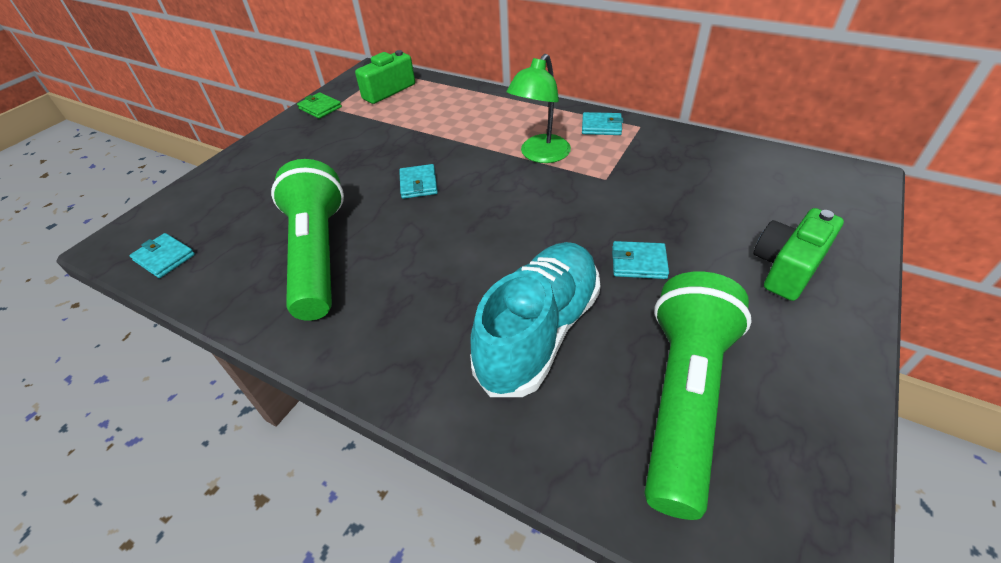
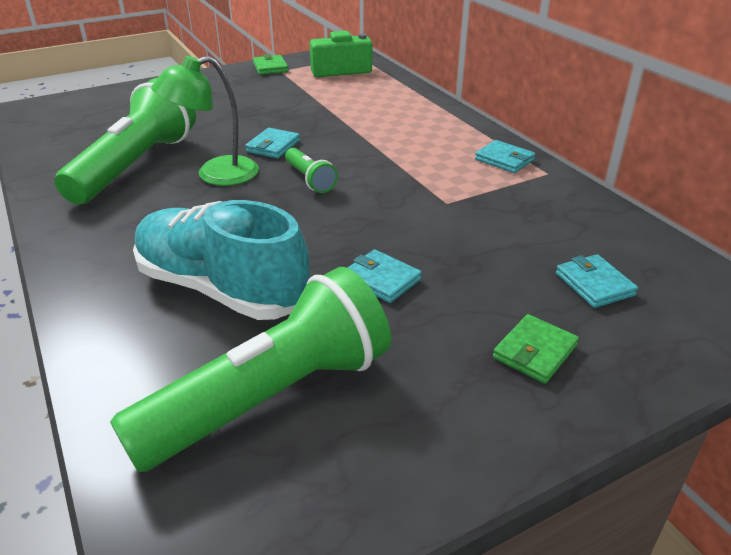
camera: 30 degrees right, 10 degrees down
turquoise wallet [130,233,195,278] -> turquoise wallet moved to [556,254,638,308]
turquoise shoe [470,242,600,397] -> turquoise shoe turned 120 degrees counterclockwise [133,200,310,320]
green lamp [507,54,571,163] -> green lamp moved to [151,56,259,186]
green camera [754,208,844,301] -> green wallet [493,314,579,384]
none -> green flashlight [285,148,338,193]

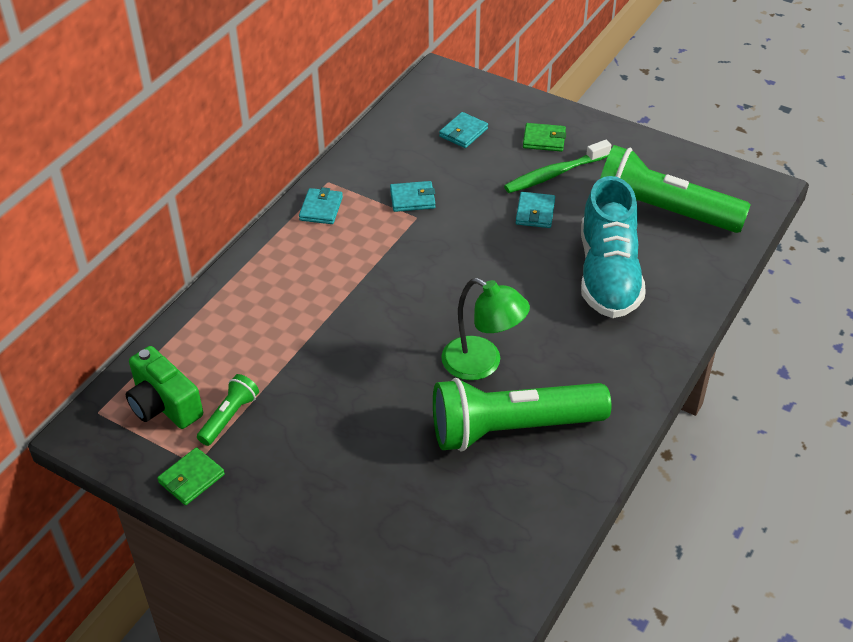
camera: 120 degrees left, 10 degrees up
turquoise wallet [245,128,300,158] -> turquoise wallet moved to [390,181,436,212]
green flashlight [285,148,338,193] -> green flashlight moved to [197,374,259,446]
none -> green toothbrush [504,140,611,193]

